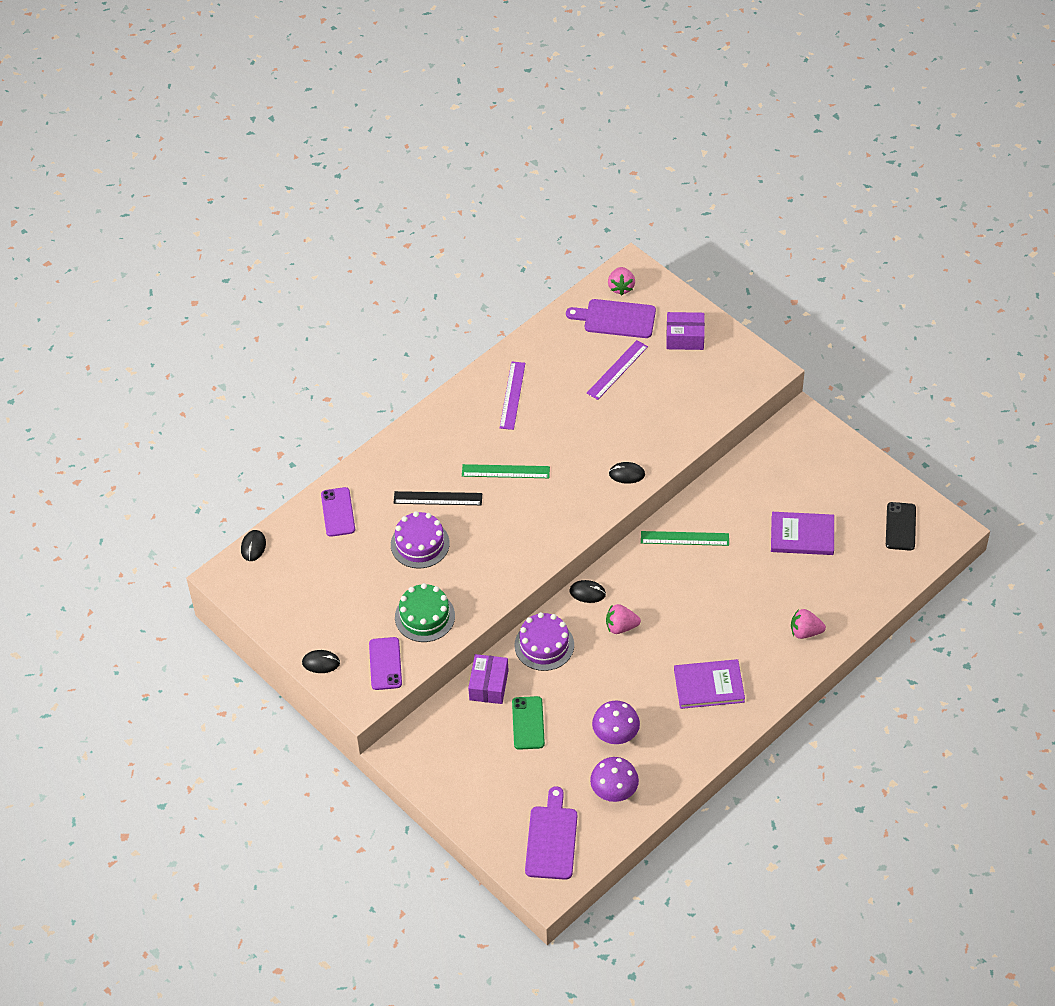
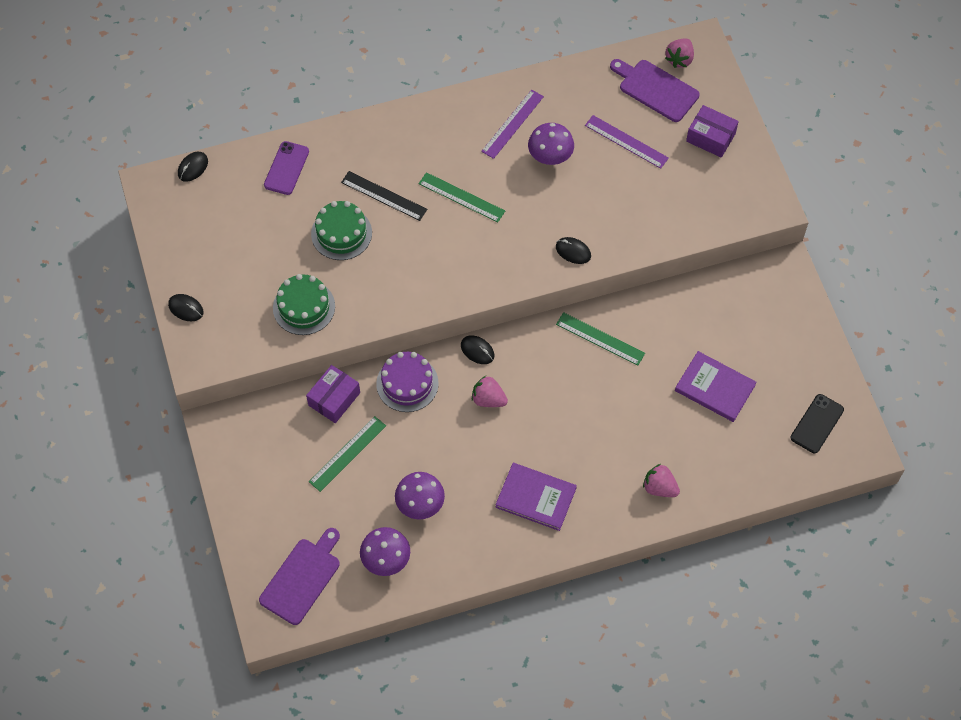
camera: 25 degrees right, 10 degrees up
purple phone [369,637,402,690] -> none
purple cake [391,511,450,569] -> green cake [311,201,372,260]
green phone [512,696,545,750] -> green ruler [309,416,386,492]
purple ruler [587,340,648,400] -> purple ruler turned 60 degrees clockwise [585,115,669,169]
none -> purple mushroom [528,123,574,165]

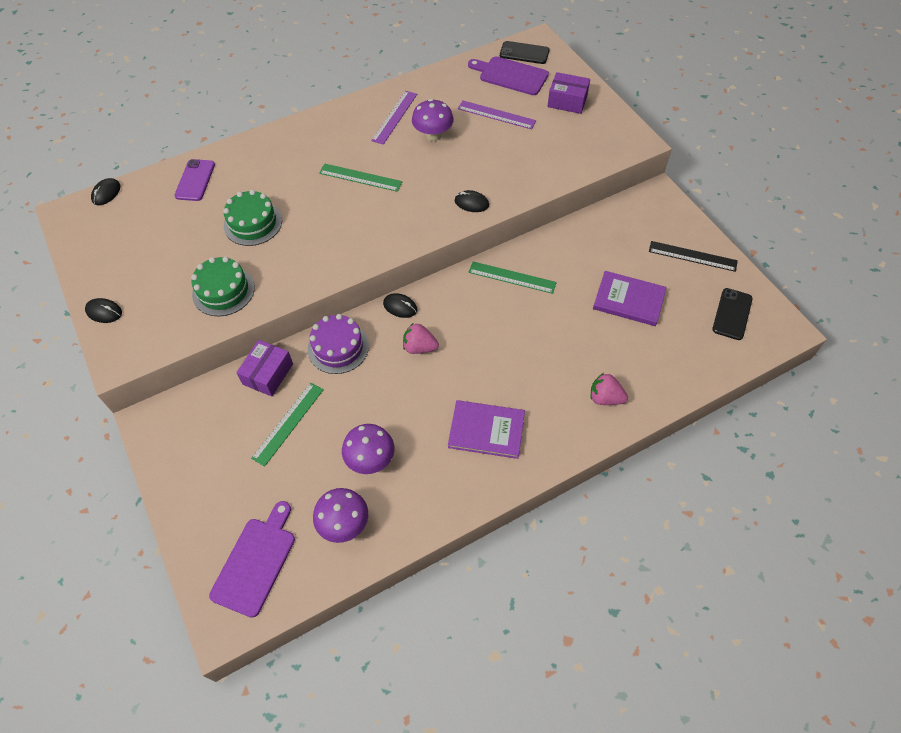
camera: 10 degrees left, 5 degrees down
black ruler [341,171,427,221] -> black ruler moved to [649,241,738,272]
pink strawberry [665,39,694,68] -> black phone [500,41,550,64]

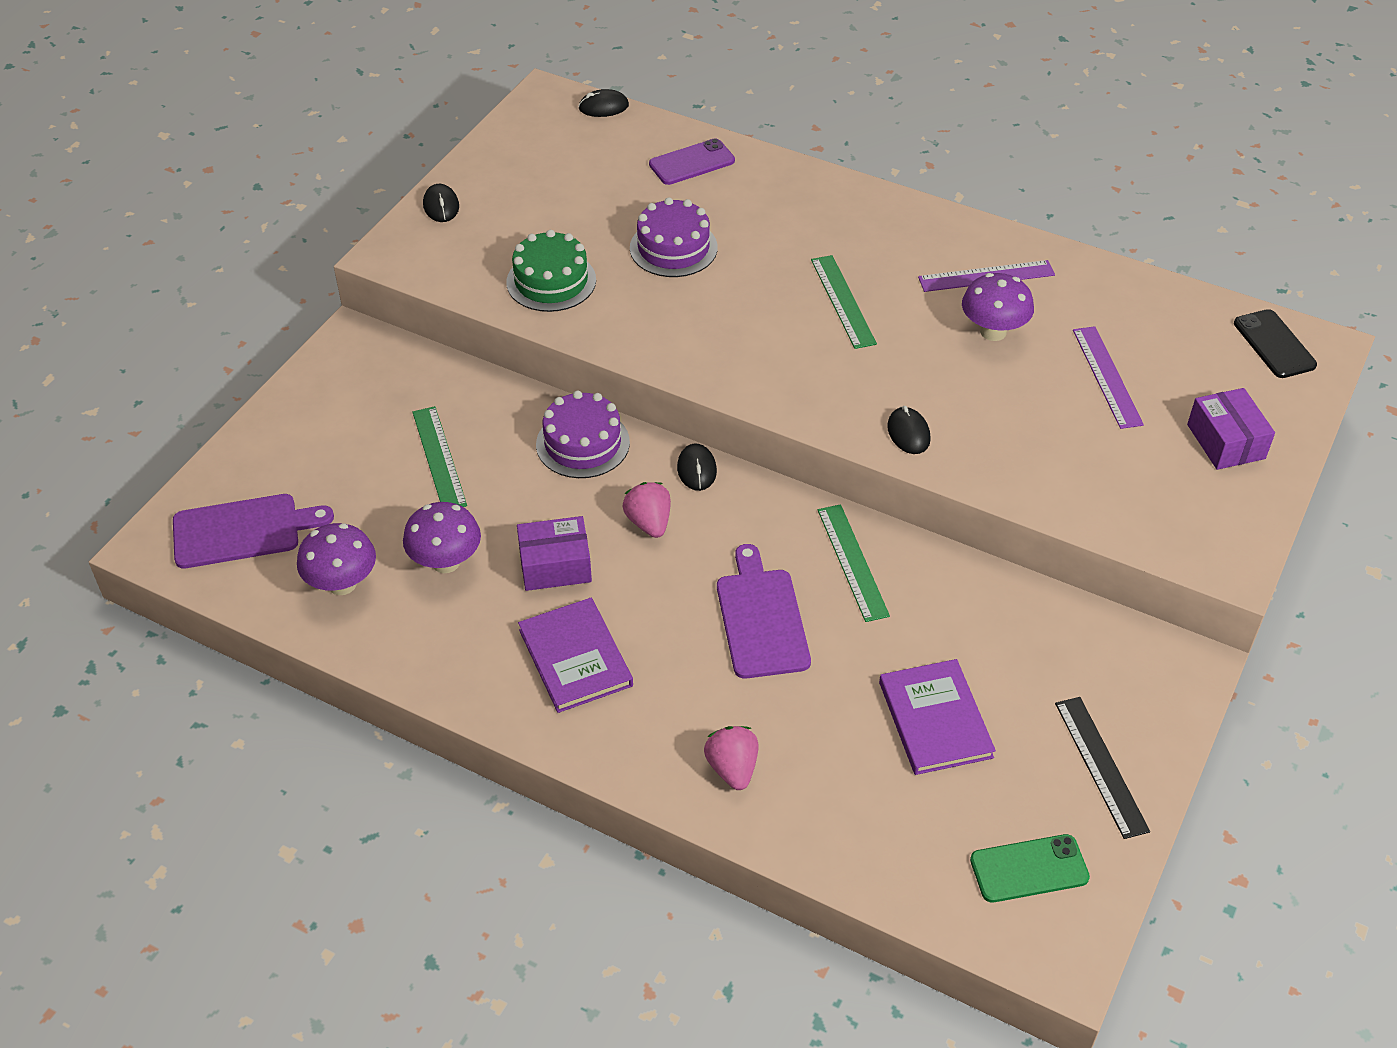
camera: 55 degrees right, 10 degrees down
green cake [223,190,282,246] -> purple cake [630,197,718,277]
purple box [236,340,293,397] -> purple box moved to [517,516,592,591]
green ruler [251,383,324,467] -> green ruler turned 75 degrees clockwise [412,406,467,507]
purple cutting board [468,56,549,95] -> purple cutting board moved to [717,544,811,679]
black phone [712,288,753,340] -> green phone [970,834,1090,903]

